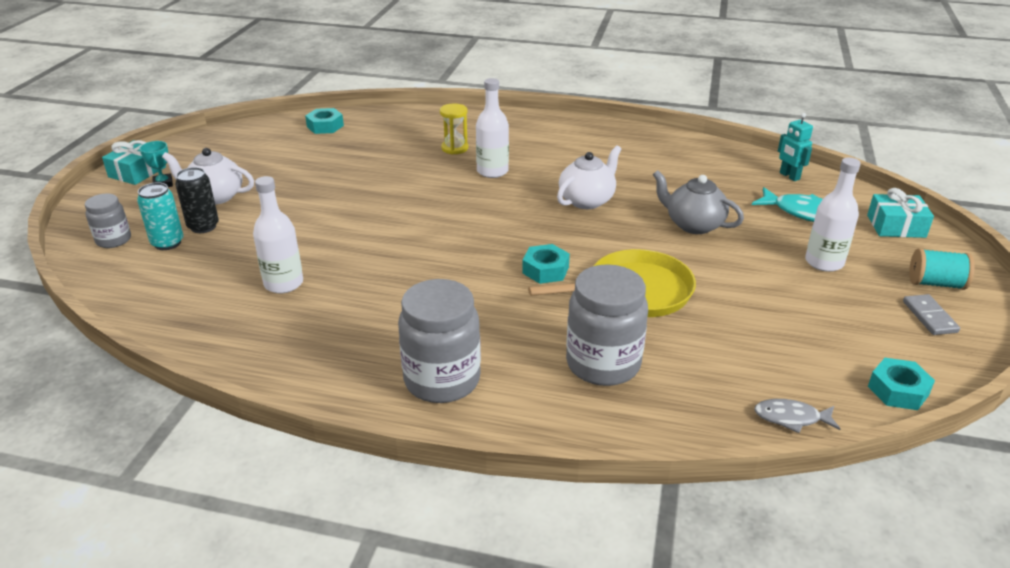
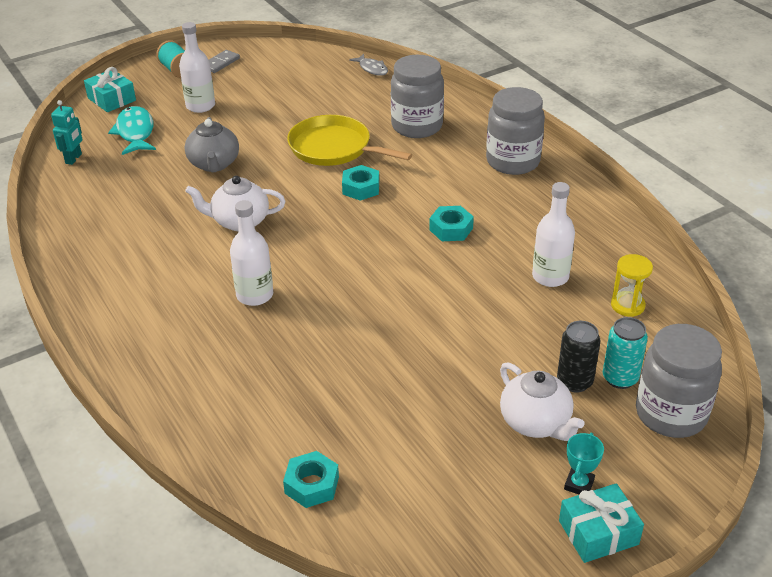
camera: 135 degrees left, 5 degrees up
grey jar [85,193,131,248] -> grey jar [636,324,722,438], size x1.79
yellow hourglass [440,103,468,155] -> yellow hourglass moved to [611,254,653,317]
turquoise nut [868,358,935,410] -> turquoise nut moved to [429,206,474,241]

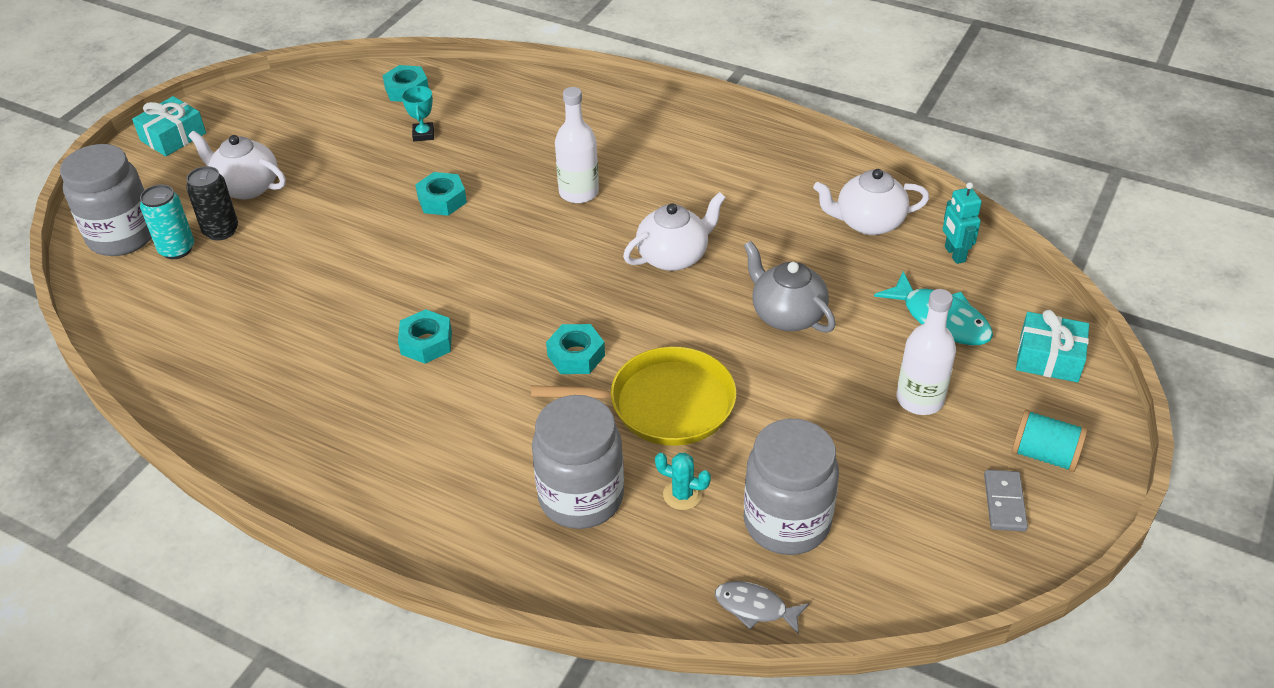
camera: 150 degrees right, 5 degrees up
grey jar [486,87,545,175] -> grey jar moved to [744,419,839,555]
white bottle [532,182,575,287] -> none
turquoise trophy [564,433,604,494] -> turquoise trophy moved to [402,86,434,141]
yellow hourglass [611,254,653,317] -> none
none -> turquoise nut [415,172,467,216]
none -> turquoise cactus [655,453,711,510]
none -> white teapot [813,169,929,235]

